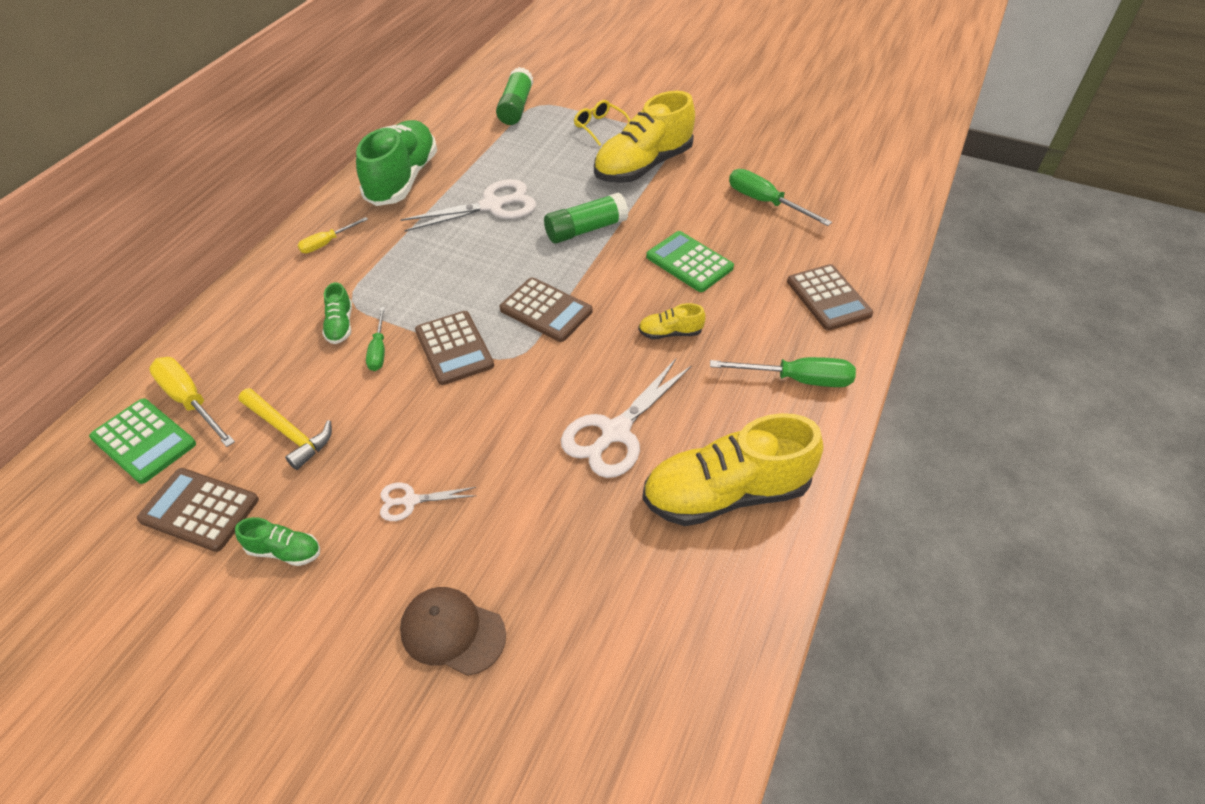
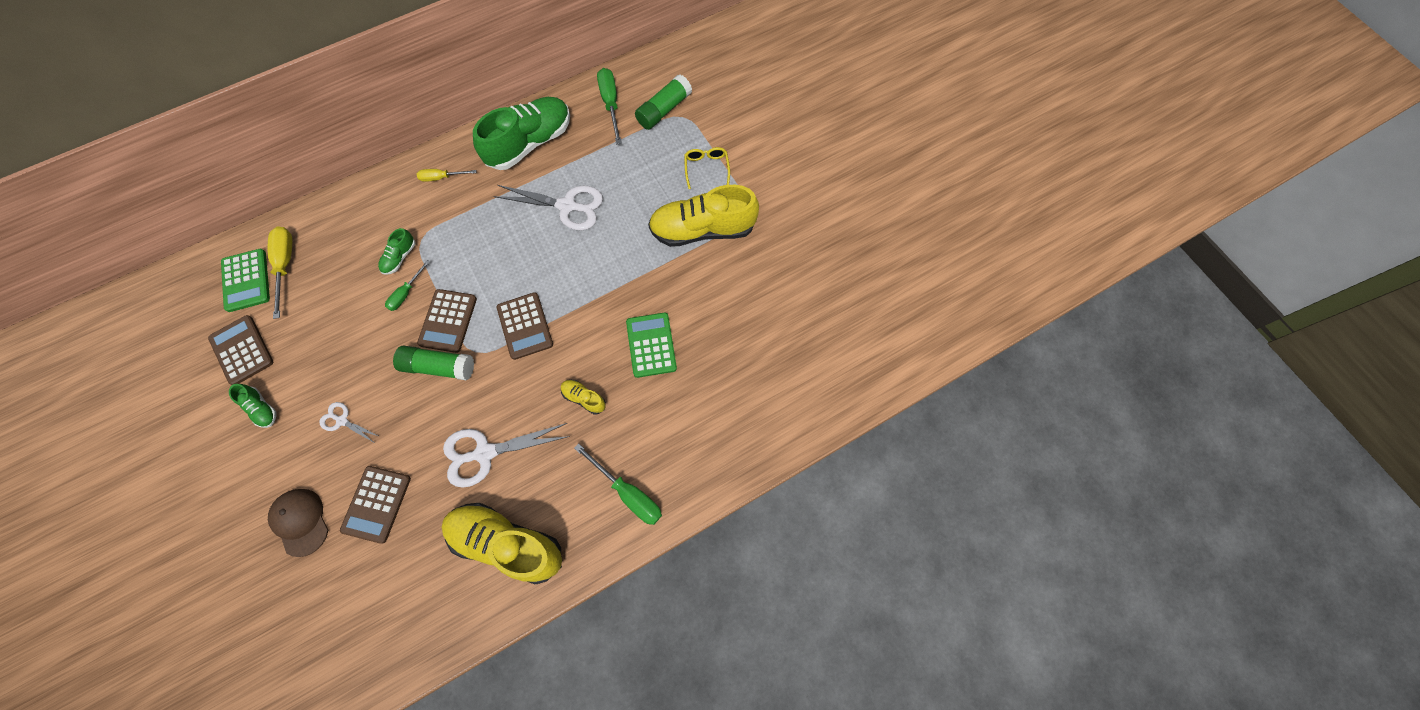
camera: 35 degrees right, 20 degrees up
yellow hammer [239,388,332,470] -> none
green glue stick [544,192,628,244] -> green glue stick moved to [393,345,474,380]
green screwdriver [729,169,832,226] -> green screwdriver moved to [597,68,622,145]
brown calculator [787,264,873,331] -> brown calculator moved to [340,466,411,544]

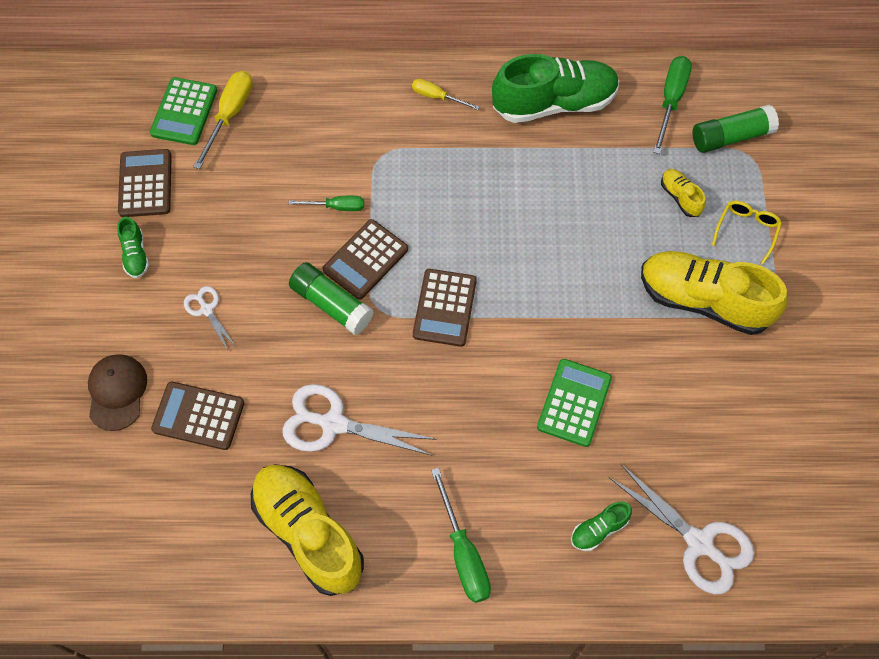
camera: 30 degrees right, 5 degrees down
brown calculator [340,466,411,544] -> brown calculator turned 60 degrees clockwise [151,382,244,450]
green shoe [378,228,415,275] -> green shoe moved to [571,501,632,551]
green screwdriver [385,260,430,311] -> green screwdriver turned 150 degrees counterclockwise [289,196,364,211]
white scissors [494,185,603,231] -> white scissors moved to [609,464,754,594]
yellow shoe [561,380,606,415] -> yellow shoe moved to [661,169,706,217]

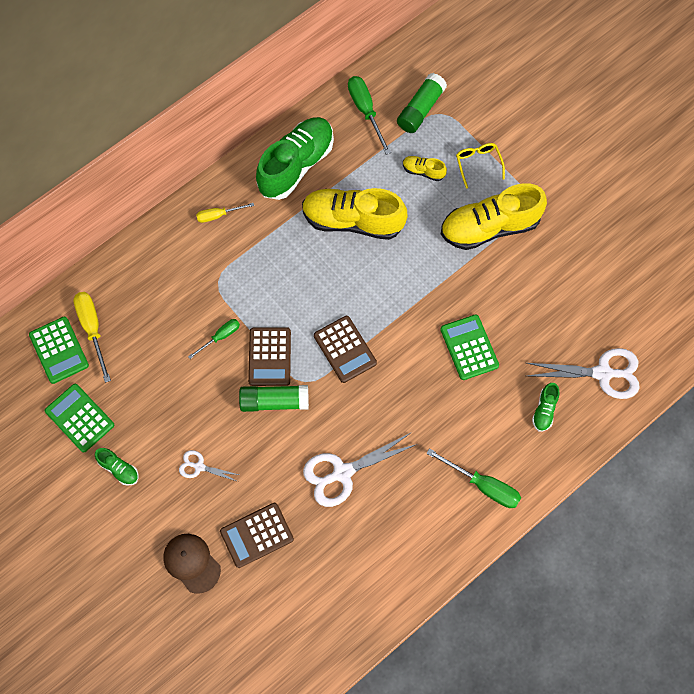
camera: 40 degrees left, 5 degrees up
brown calculator [118,149,172,217] -> green calculator [45,384,114,452]
yellow shoe [251,464,364,596] -> yellow shoe moved to [302,188,407,240]

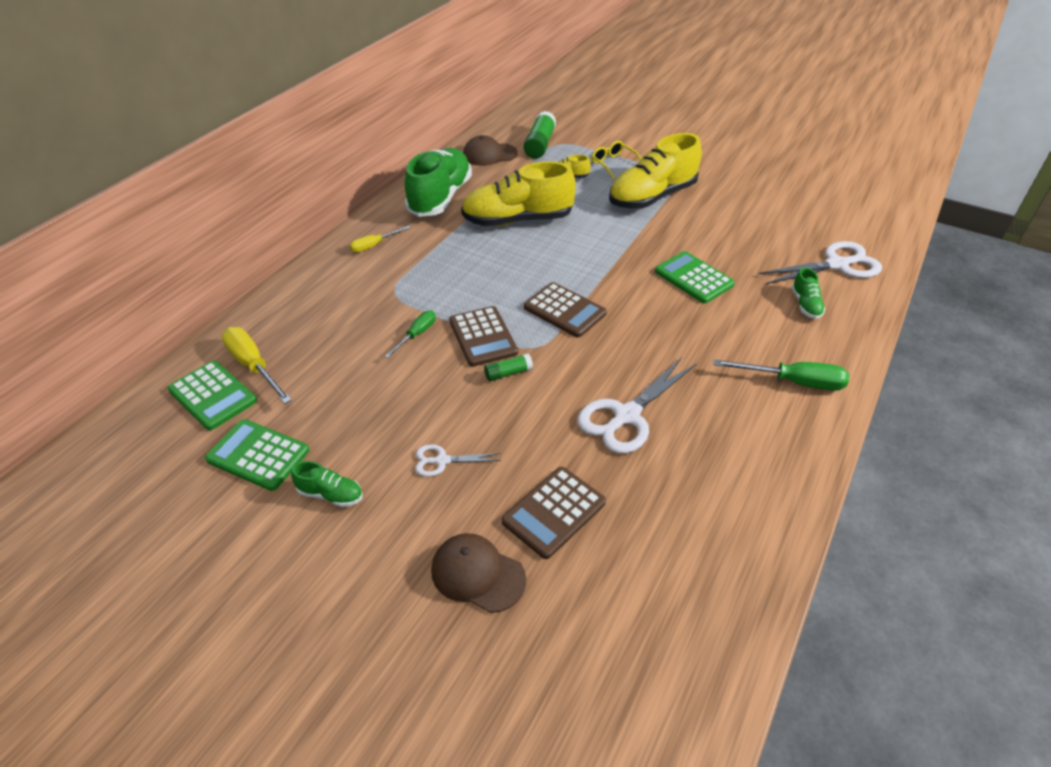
camera: 20 degrees left, 25 degrees down
green glue stick [239,385,309,412] -> green glue stick [484,353,533,381], size x0.54
green screwdriver [348,76,391,155] -> brown cap [463,135,518,166]

